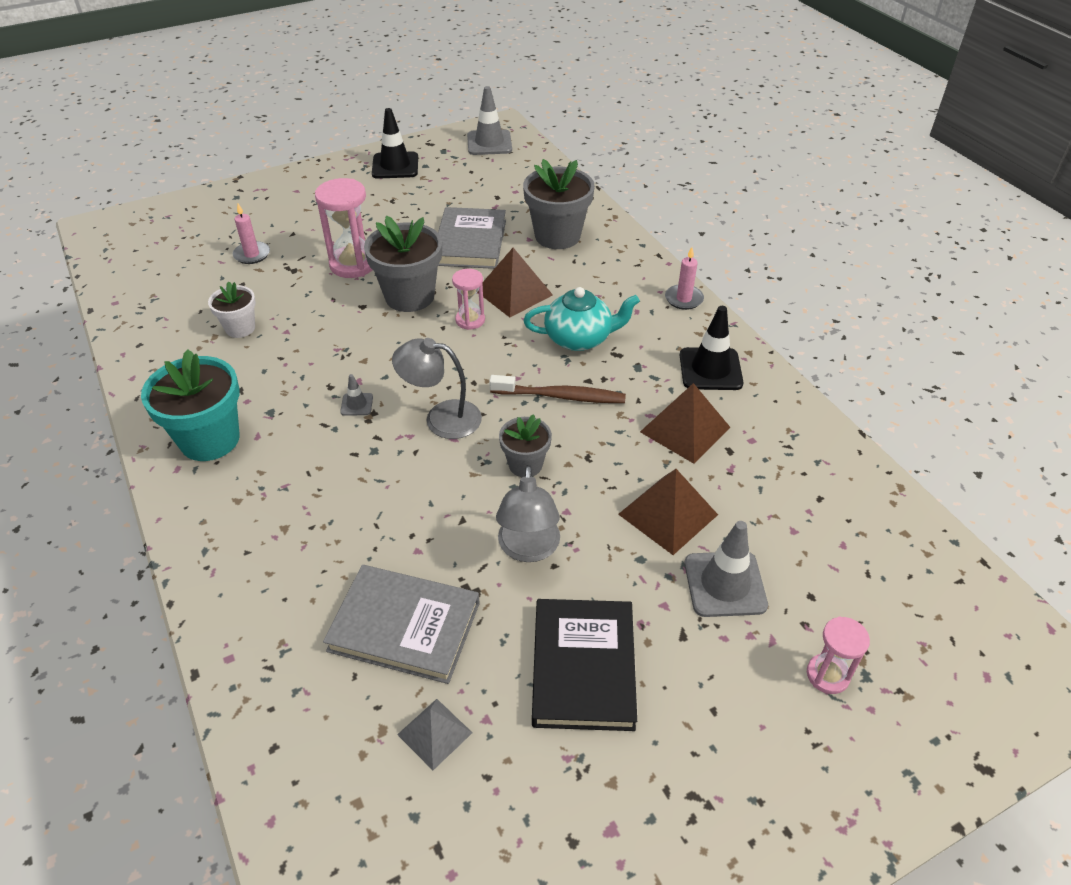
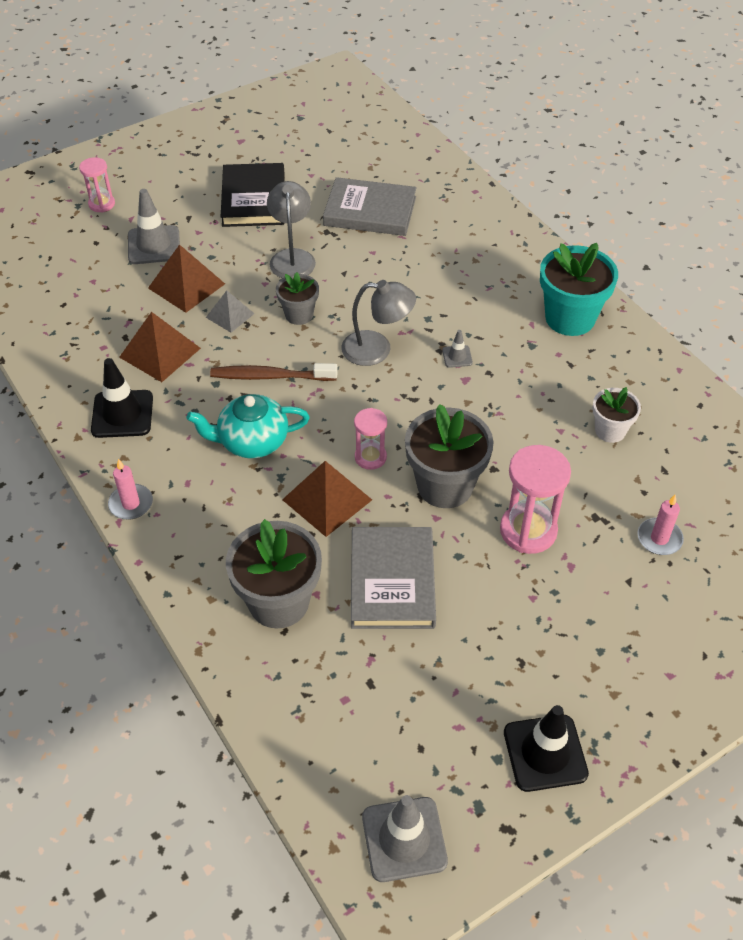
camera: 175 degrees right, 5 degrees up
grey pyramid [397,699,473,770] -> grey pyramid moved to [206,291,255,333]

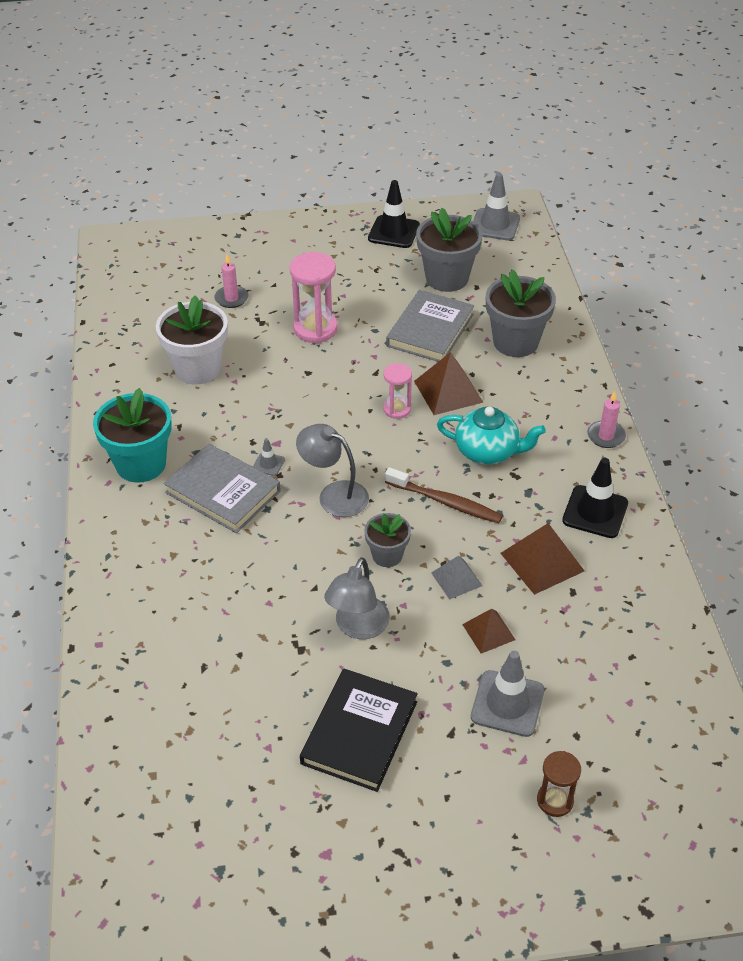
camera: 155 degrees left, 5 degrees down
pink hourglass [79,157,115,213] -> brown hourglass [537,751,581,817]
brown pyramid [148,244,225,313] -> brown pyramid [462,609,516,654], size x0.62
grey book [323,177,417,236] -> grey book moved to [164,444,281,533]
grey flower pot [405,404,493,508] -> grey flower pot moved to [416,208,483,292]
white flower pot [592,387,641,443] -> white flower pot [156,296,228,384], size x1.75

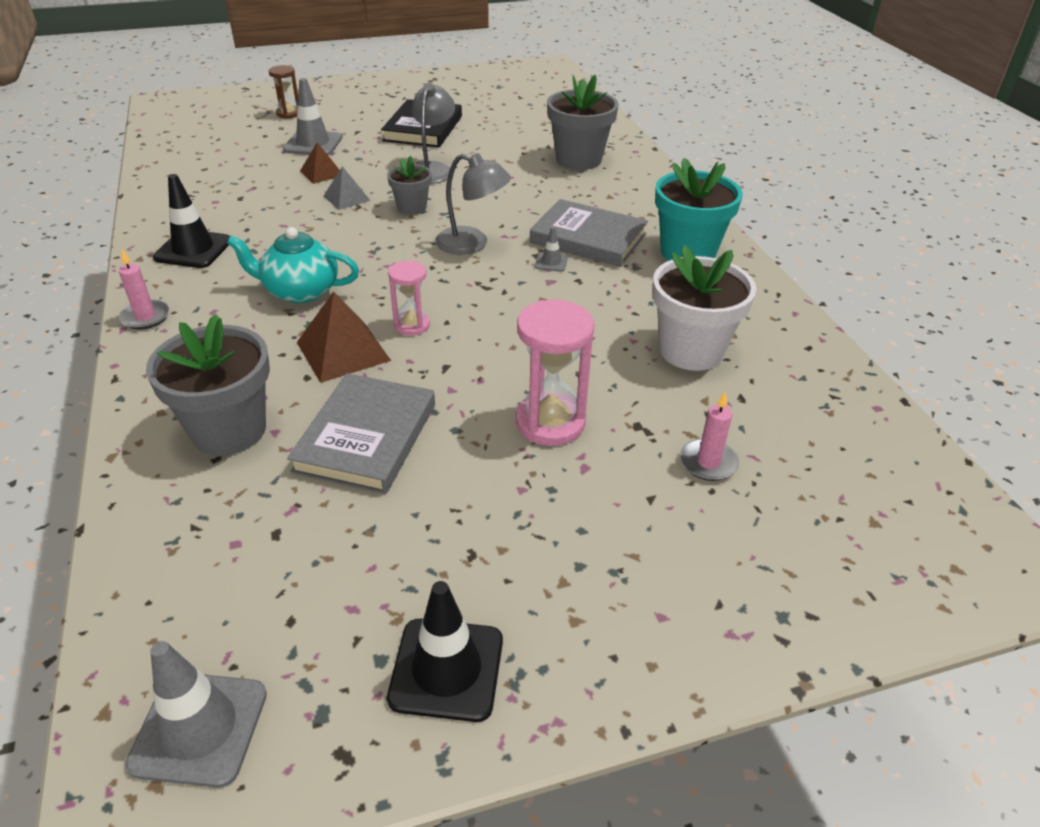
camera: 170 degrees right, 5 degrees down
brown toothbrush [385,467,503,523] -> none
grey flower pot [416,208,483,292] -> grey flower pot moved to [547,75,619,170]
brown pyramid [500,523,584,595] -> none

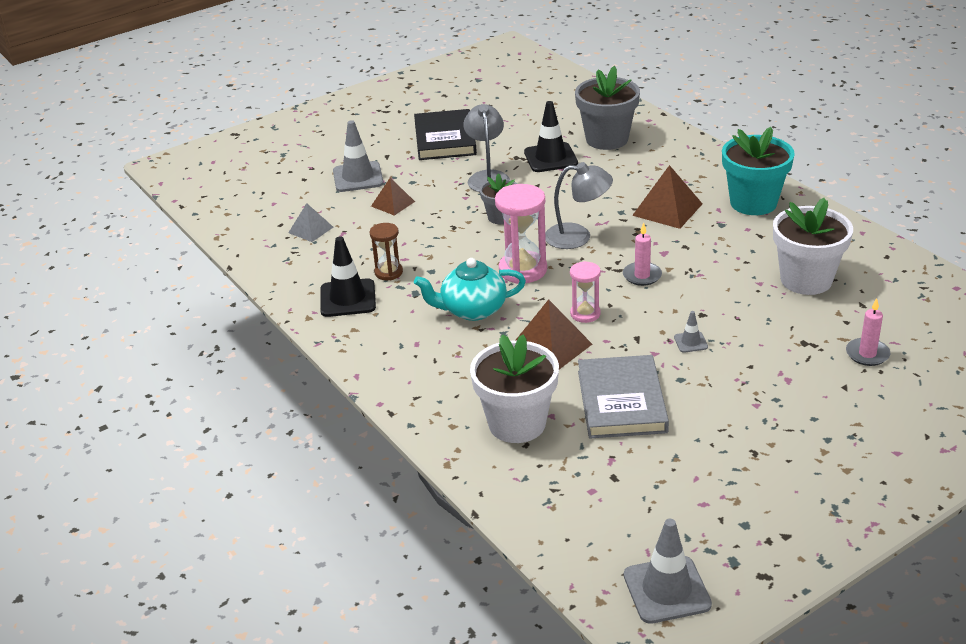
camera: 15 degrees left, 5 degrees down
pink candle [119,249,170,329] -> pink candle moved to [623,223,662,286]
grey flower pot [146,314,270,456] -> white flower pot [470,334,559,443]
brown hourglass [269,65,298,119] -> brown hourglass moved to [369,223,403,280]
grey pyramid [323,166,371,210] -> grey pyramid moved to [288,203,333,242]
black traffic cone [387,581,503,722] -> black traffic cone moved to [524,101,578,172]
pink hourglass [516,300,594,446] -> pink hourglass moved to [495,184,547,284]
grey book [530,199,648,267] -> brown pyramid [632,165,703,229]
grey traffic cone [535,227,568,272] -> grey traffic cone moved to [674,311,708,353]

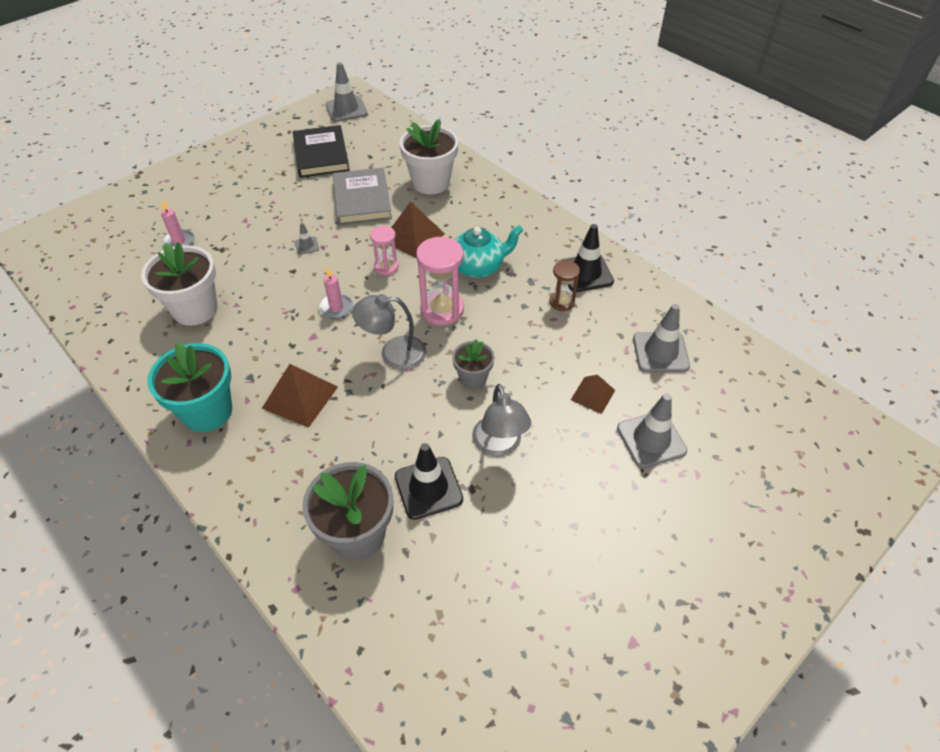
camera: 170 degrees right, 15 degrees up
grey pyramid [288,203,333,242] -> grey traffic cone [633,304,690,372]
black book [414,109,477,160] -> black book moved to [293,125,350,178]

